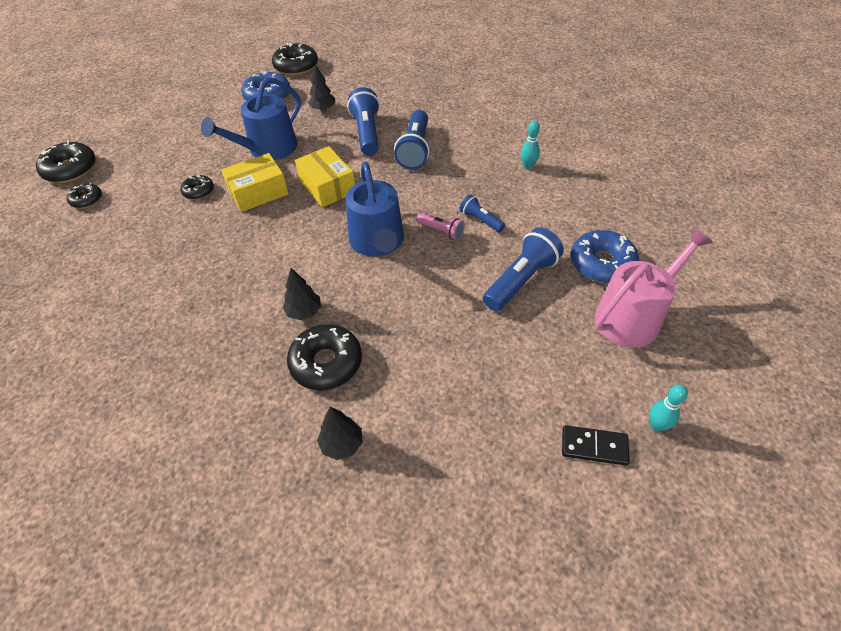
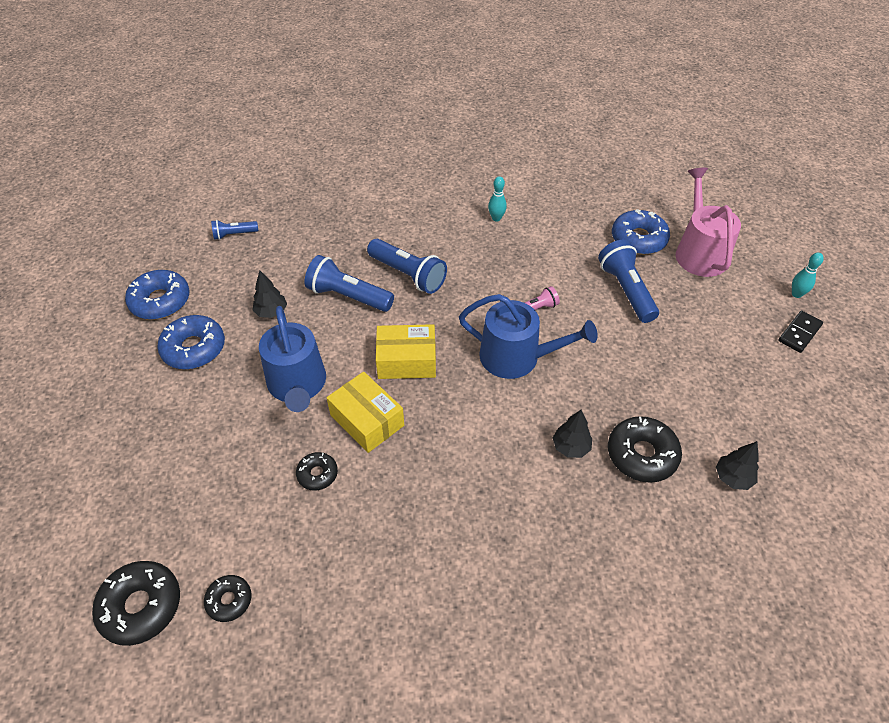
camera: 60 degrees left, 0 degrees up
yellow box [221,153,289,212] -> yellow box turned 45 degrees counterclockwise [327,372,404,453]
black donut [272,43,318,76] -> blue donut [125,270,190,320]
blue flashlight [460,194,505,232] -> blue flashlight moved to [211,220,258,240]

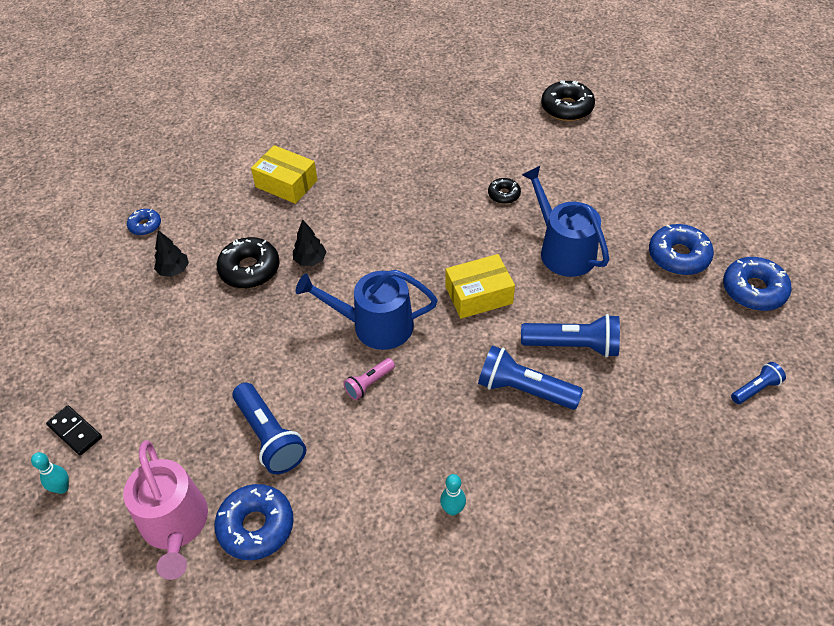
camera: 165 degrees right, 0 degrees up
black donut [204,575,252,622] -> none
black tree [253,270,287,318] -> none
yellow box [327,372,404,453] -> yellow box moved to [251,145,318,204]
black domino [778,311,823,353] -> black domino turned 75 degrees counterclockwise [46,405,102,456]
none -> blue donut [127,209,161,235]

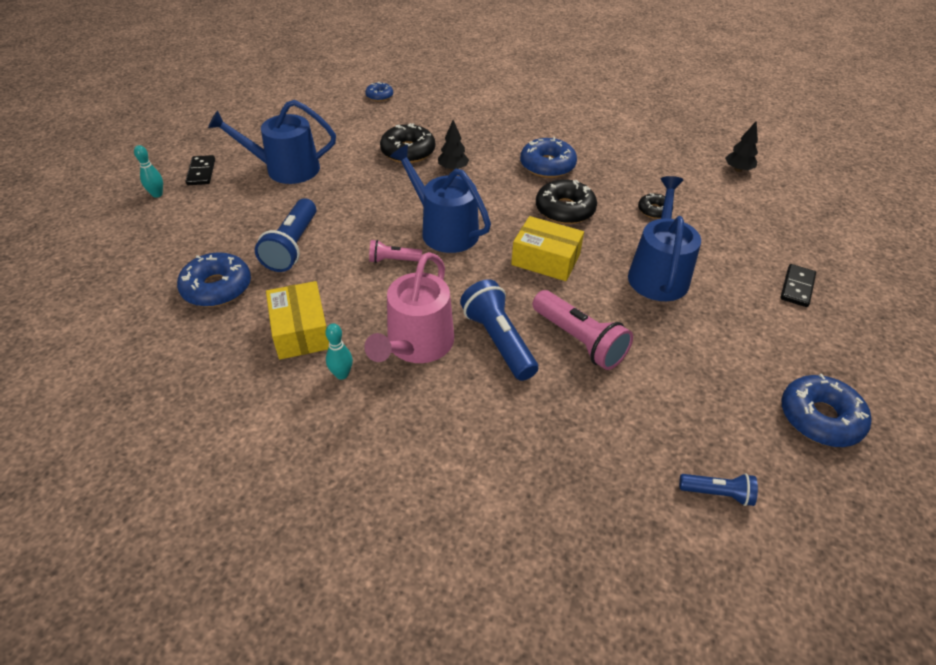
camera: 40 degrees right, 5 degrees down
pink watering can [123,440,208,580] -> pink watering can moved to [364,252,454,363]
black tree [154,230,189,277] -> black tree moved to [725,121,758,172]
yellow box [251,145,318,204] -> yellow box moved to [266,281,329,359]
blue flashlight [521,314,620,358] -> pink flashlight [532,290,633,370]
black donut [541,80,595,121] -> black donut moved to [536,179,597,224]
blue donut [649,224,714,275] -> blue donut moved to [520,137,577,178]
none -> blue watering can [208,100,336,184]
none -> black domino [780,264,816,307]

